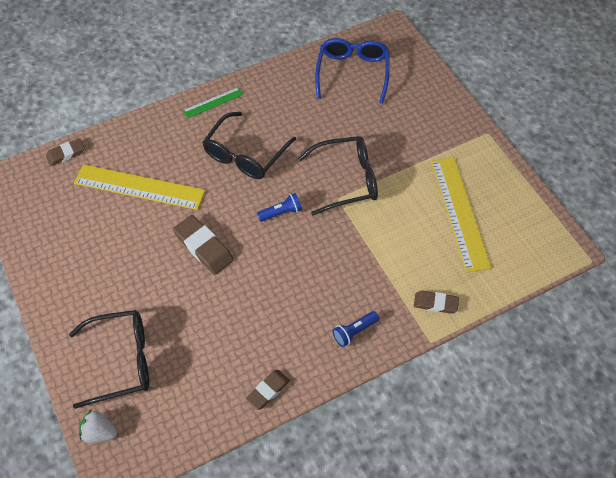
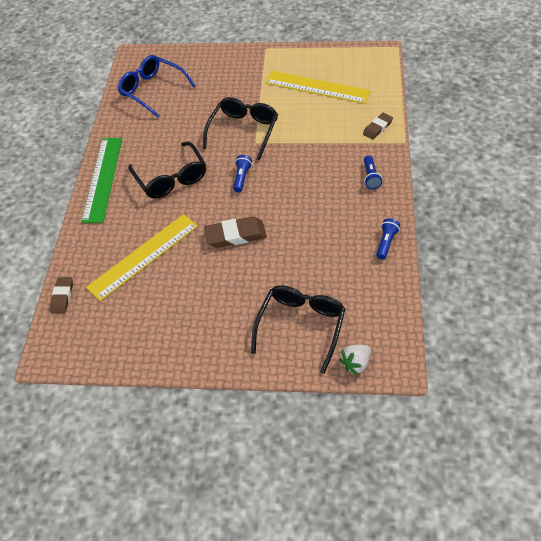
camera: 55 degrees left, 5 degrees down
green ruler [183,87,243,119] -> green ruler [81,138,122,223], size x1.96
brown eraser [246,370,290,410] -> blue flashlight [376,218,400,260]

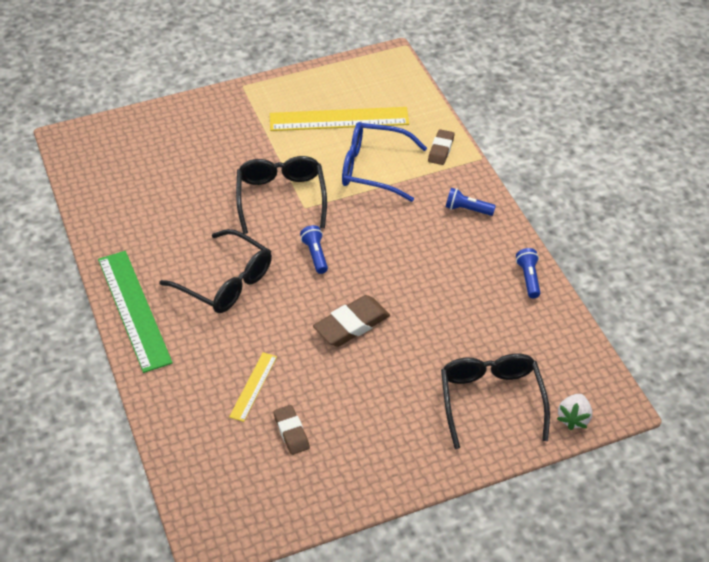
camera: 30 degrees left, 5 degrees down
brown eraser [50,277,73,313] -> brown eraser moved to [273,405,310,455]
yellow ruler [86,214,198,301] -> yellow ruler [229,352,277,422], size x0.51
blue glasses [118,55,195,118] -> blue glasses moved to [342,122,427,202]
blue flashlight [364,155,382,189] -> blue flashlight turned 135 degrees clockwise [446,188,496,216]

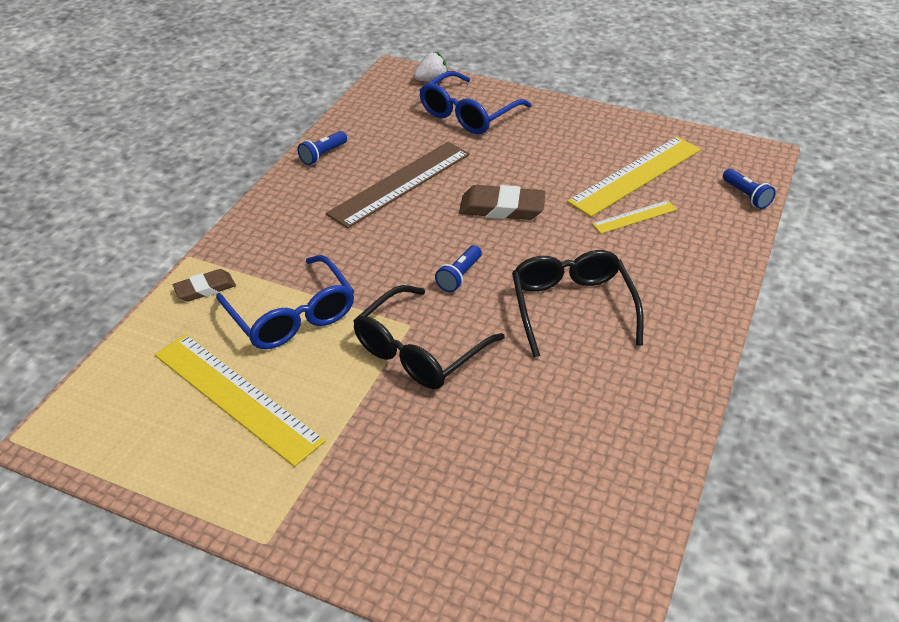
camera: 135 degrees left, 5 degrees down
green ruler [98,251,173,373] -> none
brown eraser [273,405,310,455] -> yellow ruler [567,137,701,217]
black glasses [441,354,550,449] -> blue glasses [420,71,532,134]
blue flashlight [446,188,496,216] -> blue flashlight moved to [723,169,776,209]
none -> brown ruler [326,142,470,229]

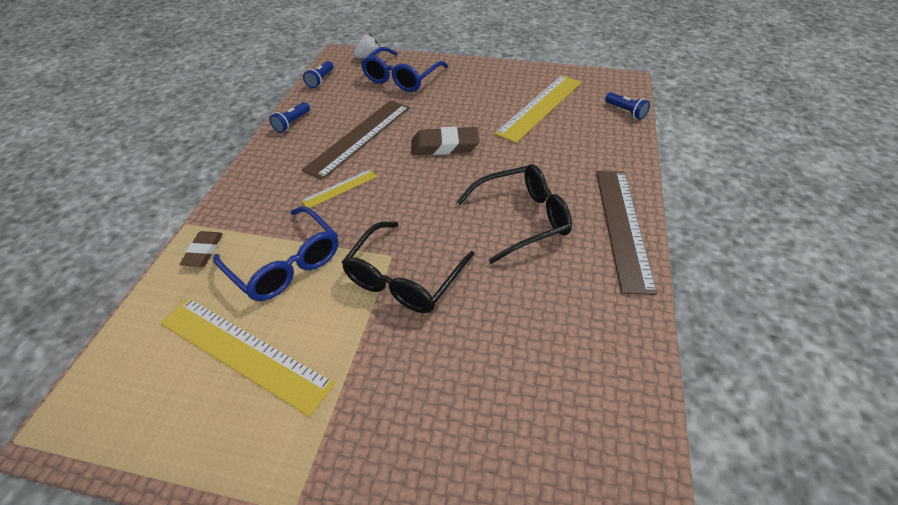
camera: 10 degrees left, 5 degrees up
brown eraser [173,269,236,302] -> brown eraser turned 45 degrees counterclockwise [179,231,223,267]
blue flashlight [435,245,482,292] -> blue flashlight moved to [303,61,333,88]
black glasses [512,250,644,357] -> black glasses turned 90 degrees clockwise [457,164,572,264]
yellow ruler [592,200,677,234] -> yellow ruler moved to [301,169,377,208]
none -> brown ruler [596,171,657,295]

